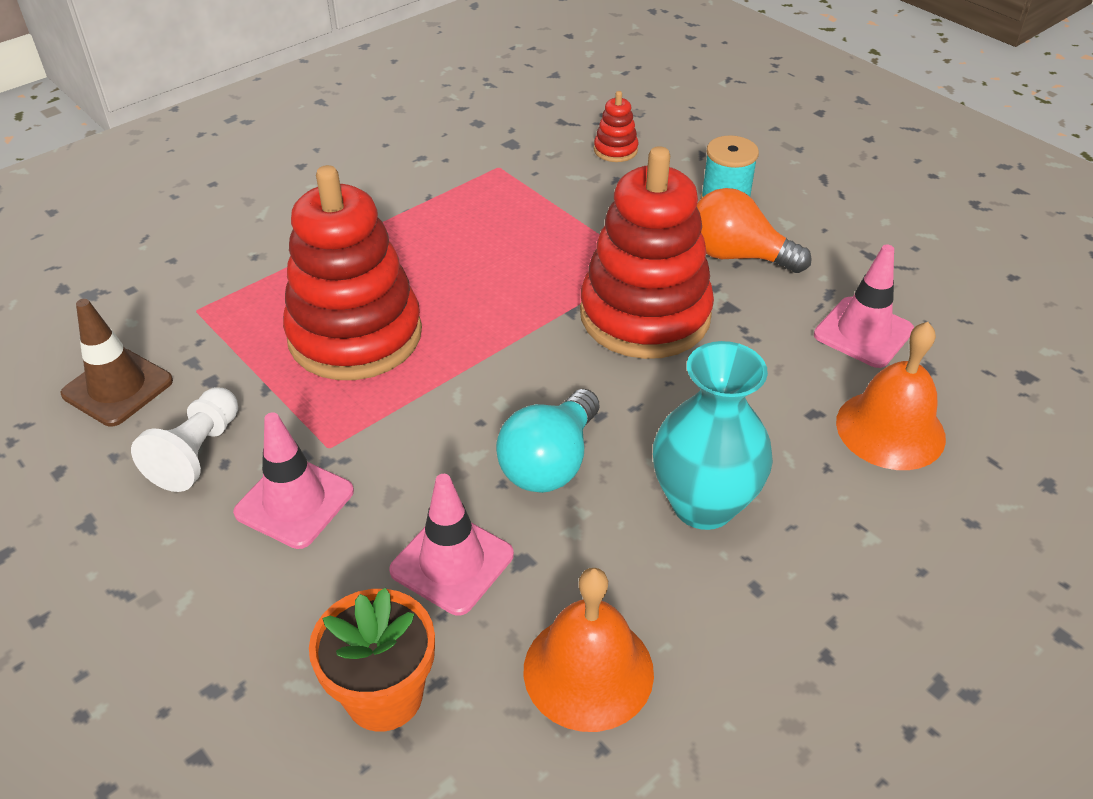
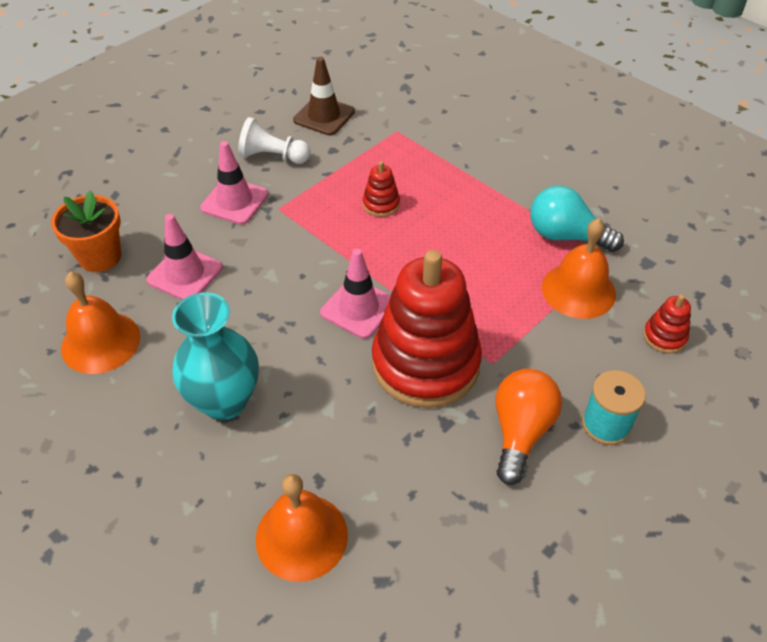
camera: 85 degrees right, 5 degrees up
red stacking toy [283,165,422,380] -> red stacking toy [363,161,400,217], size x0.41
turquoise light bulb [496,389,599,493] -> turquoise light bulb moved to [530,186,624,252]
pink traffic cone [814,245,914,368] -> pink traffic cone moved to [320,249,391,339]
none -> orange bell [542,218,616,319]

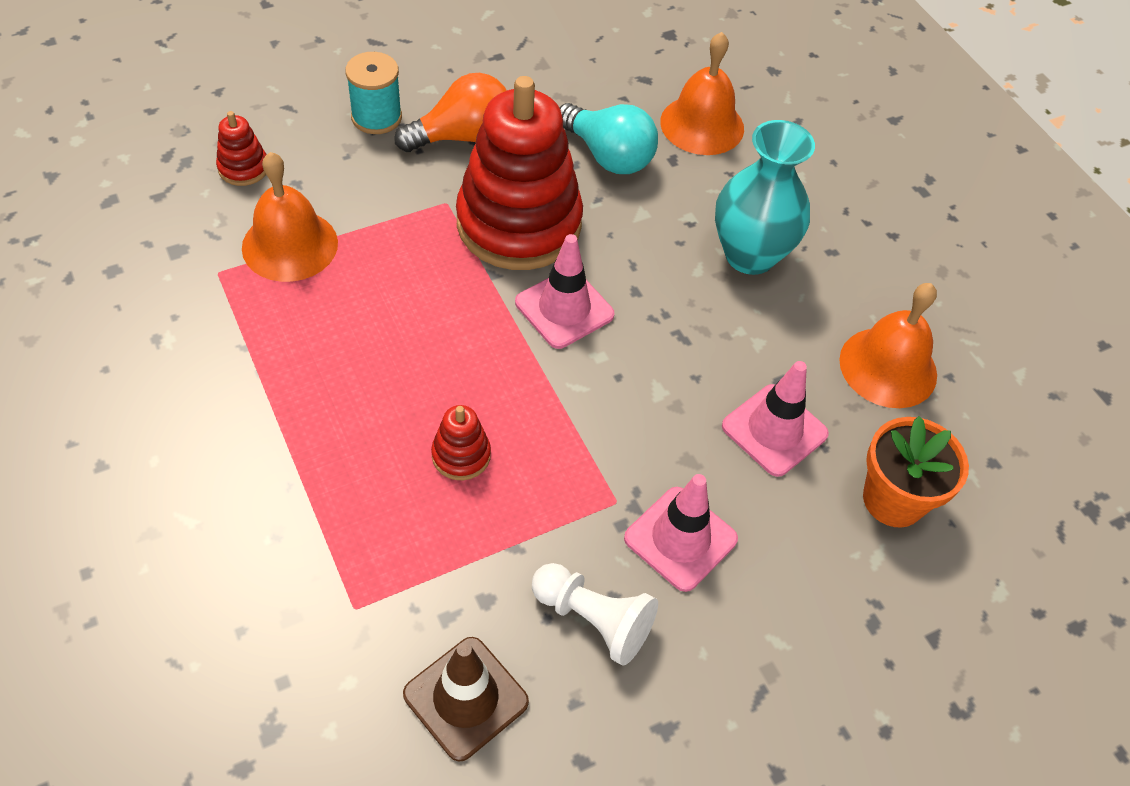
camera: 165 degrees left, 5 degrees up
orange light bulb [495,369,562,485] -> orange light bulb turned 150 degrees counterclockwise [395,73,507,152]
turquoise light bulb [530,186,624,252] -> turquoise light bulb moved to [559,103,658,174]

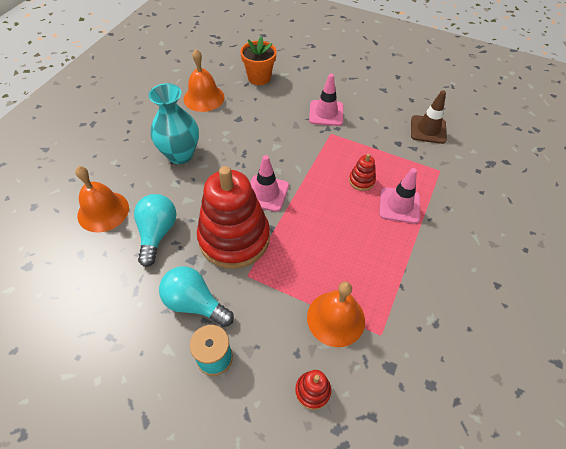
camera: 125 degrees left, 0 degrees up
orange light bulb [395,73,507,152] -> turquoise light bulb [159,266,234,327]
white pawn [532,563,658,666] -> none
pink traffic cone [722,361,829,477] -> pink traffic cone moved to [379,168,420,224]

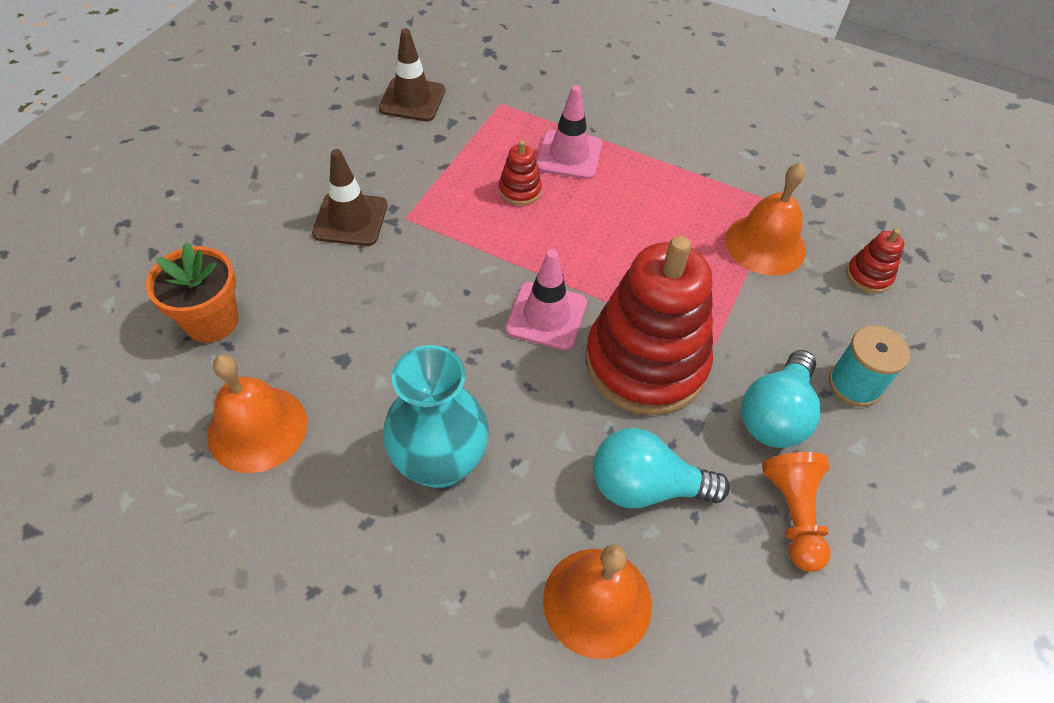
camera: 90 degrees left, 0 degrees up
pink traffic cone [309,74,343,126] -> brown traffic cone [312,149,387,246]
none -> orange pawn [762,452,831,572]

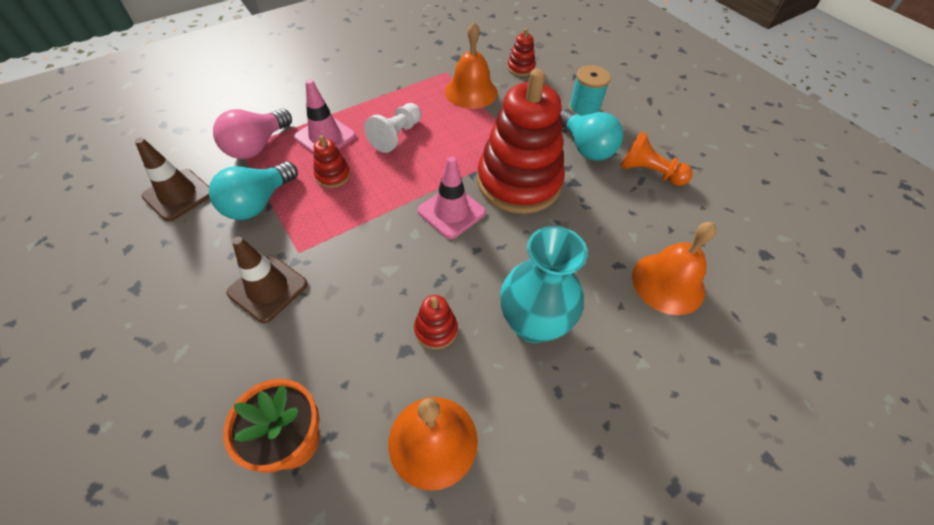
camera: 60 degrees left, 0 degrees up
turquoise light bulb [593,428,730,508] -> turquoise light bulb moved to [209,161,298,220]
none -> pink light bulb [213,109,292,159]
none -> white pawn [364,103,421,153]
none -> red stacking toy [414,295,458,349]

